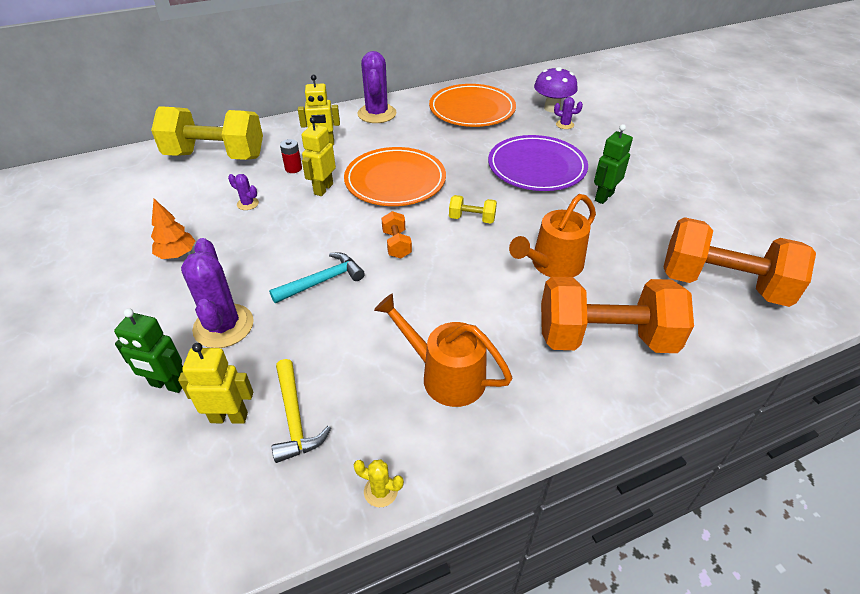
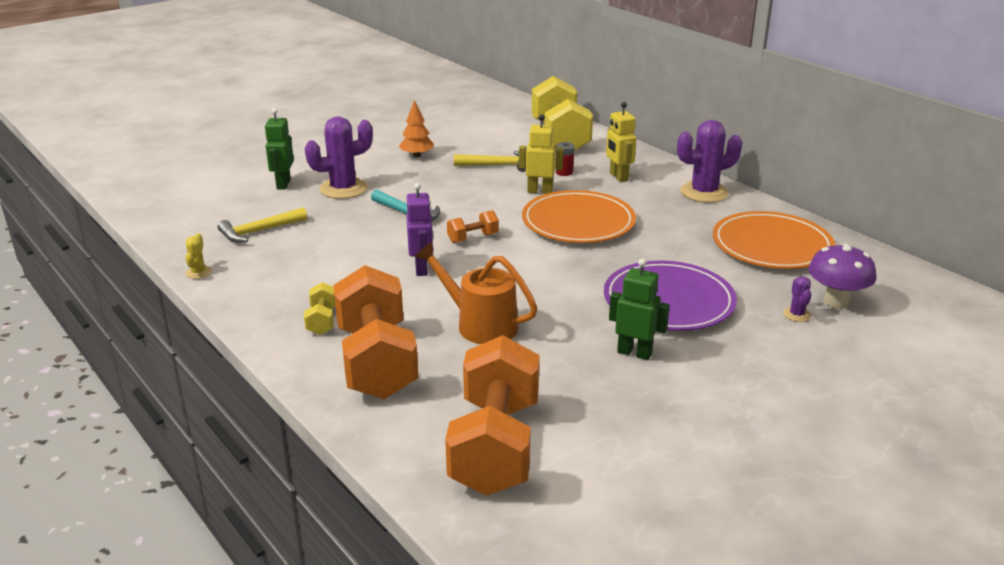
camera: 75 degrees right, 15 degrees down
yellow robot [178,343,253,424] -> none
purple cactus [228,174,259,210] -> yellow hammer [454,151,526,172]
orange watering can [374,293,513,407] -> none
yellow dumbbell [449,195,497,223] -> yellow dumbbell moved to [304,282,335,335]
none -> purple robot [406,183,433,276]

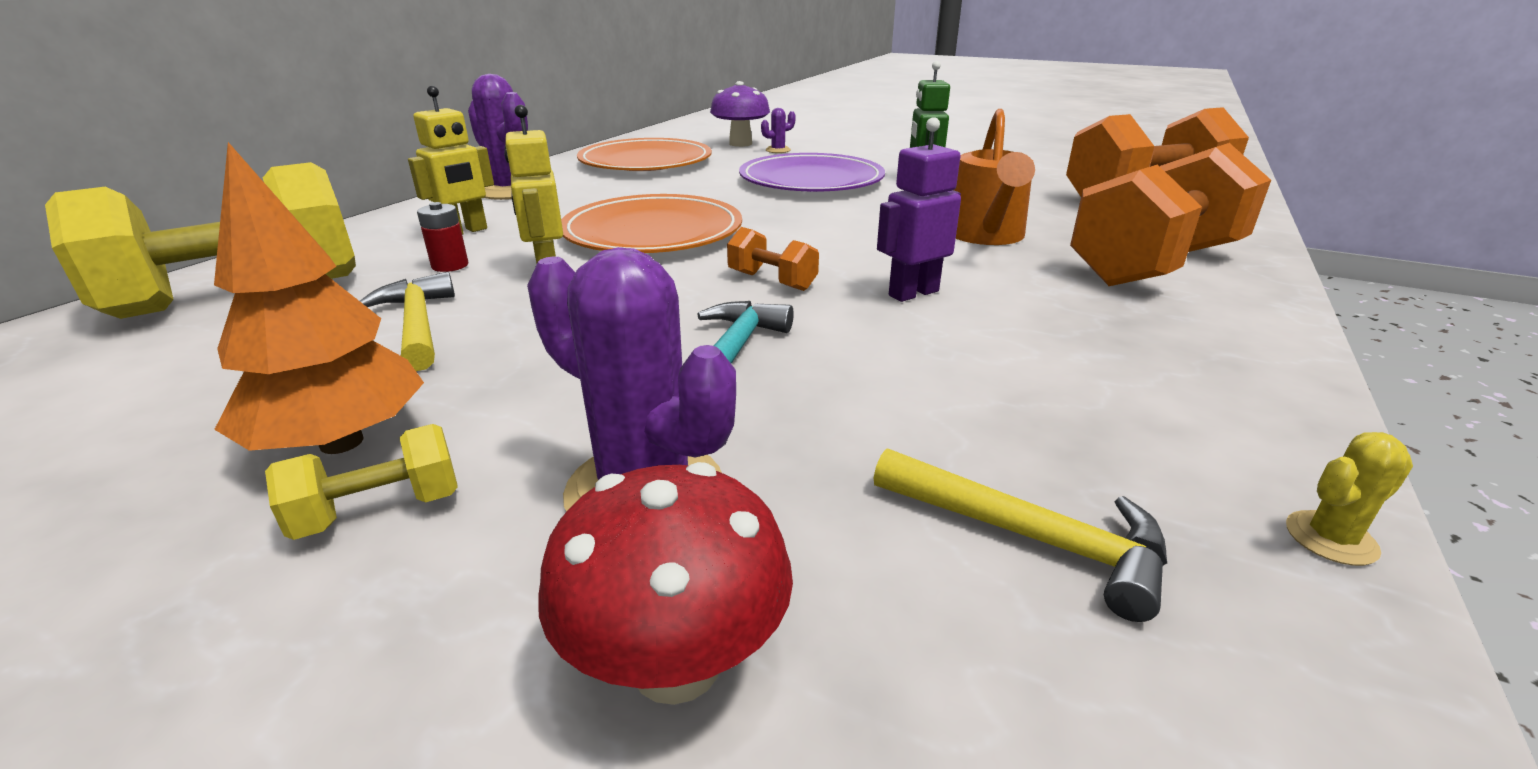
camera: 115 degrees left, 0 degrees up
green robot [265,108,294,189] -> red mushroom [538,462,793,705]
yellow dumbbell [304,282,335,335] -> yellow dumbbell moved to [265,424,457,540]
orange tree [399,100,433,157] -> orange tree [214,142,424,454], size x1.54

